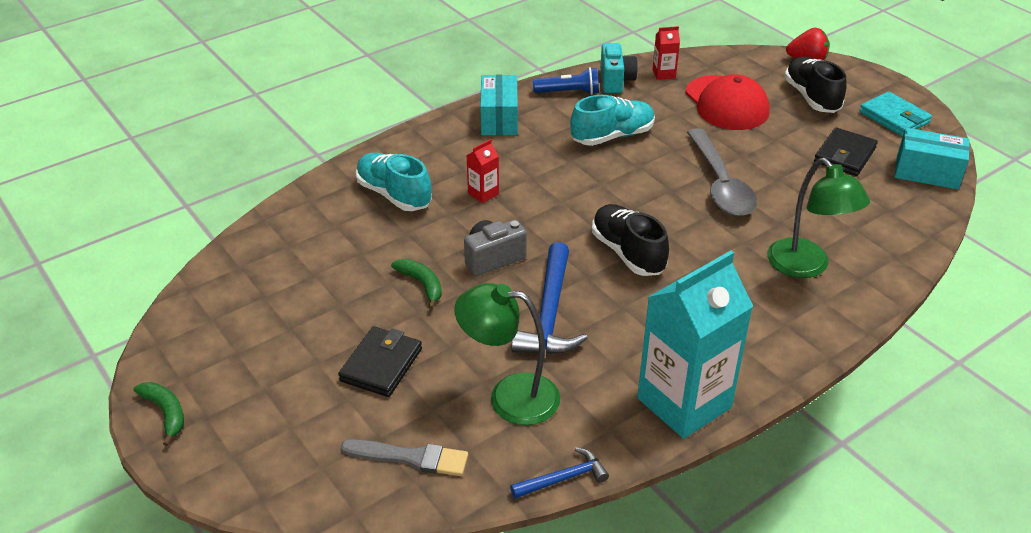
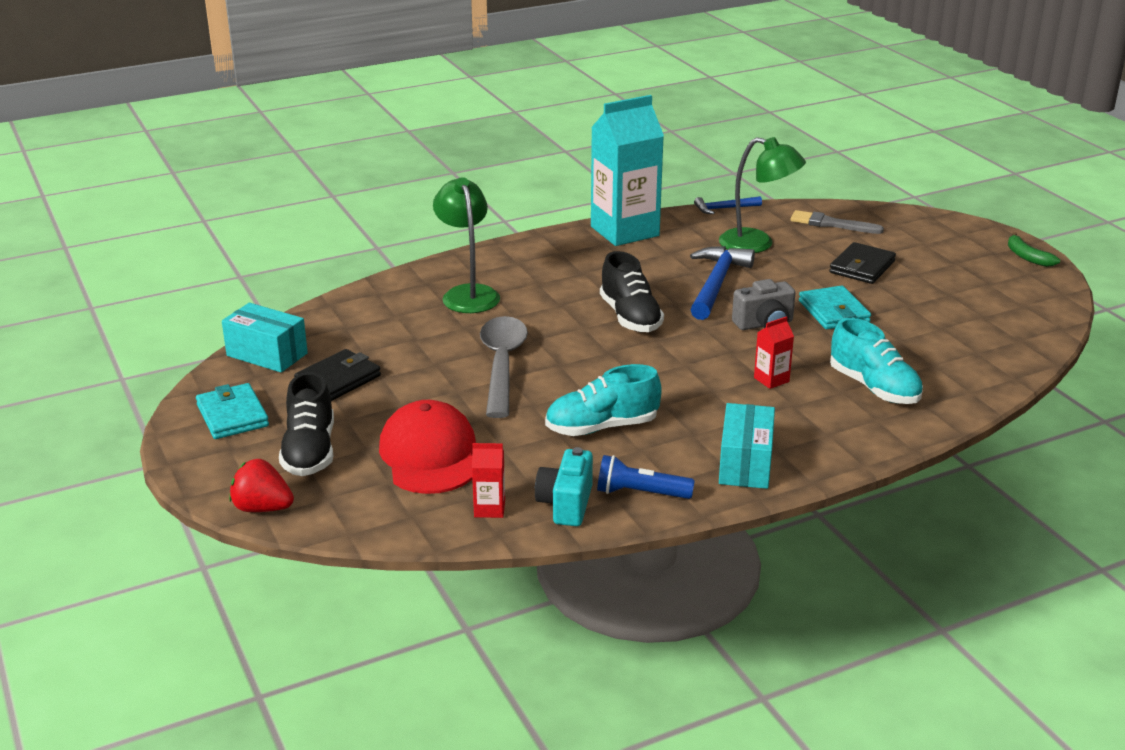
camera: 170 degrees left, 10 degrees down
green banana [391,259,442,309] -> turquoise wallet [799,285,871,329]

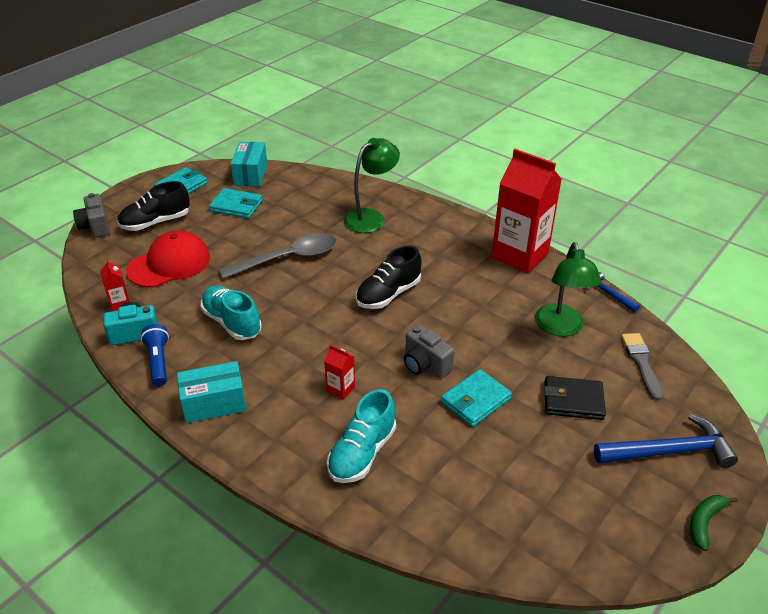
camera: 65 degrees right, 10 degrees up
red strawberry [229,459,294,512] -> grey camera [73,193,110,238]
black wallet [294,349,381,401] -> turquoise wallet [209,188,263,218]
turquoise carton [591,95,664,246] -> red carton [492,149,562,273]
blue hammer [690,246,755,320] -> blue hammer moved to [594,414,738,468]

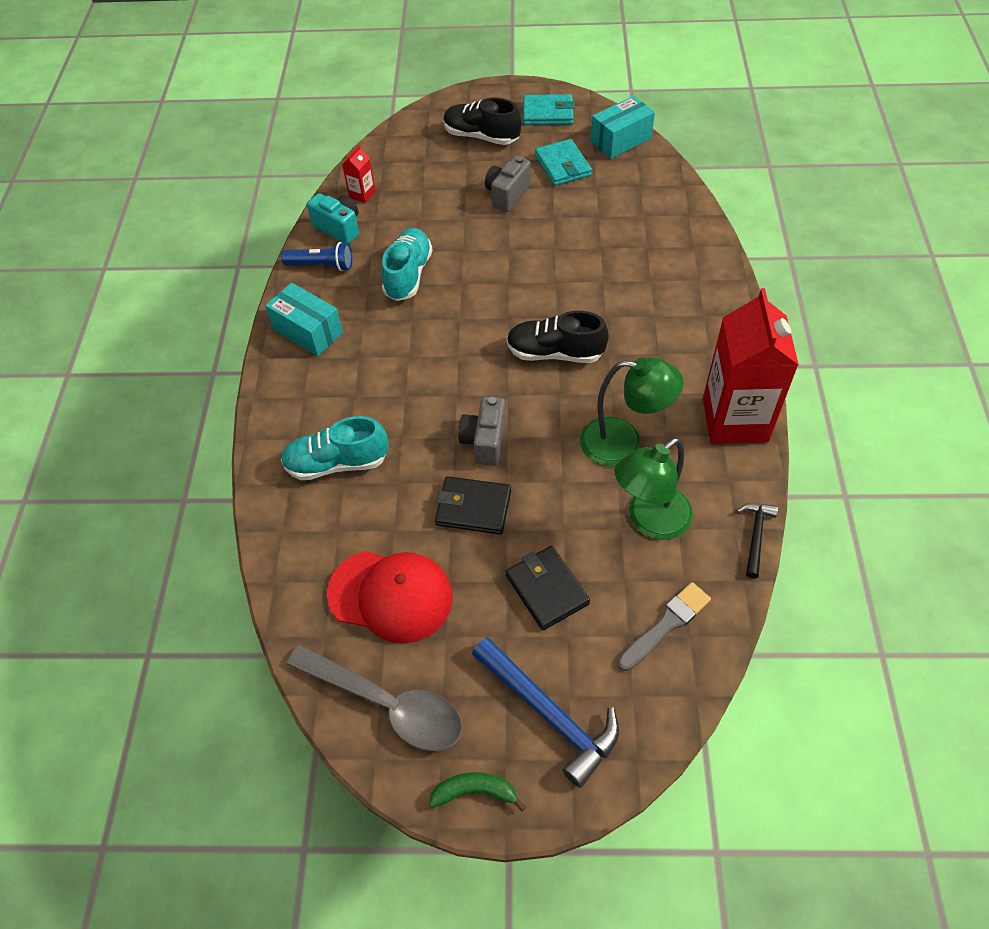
camera: 55 degrees right, 15 degrees up
grey camera [73,193,110,238] -> grey camera moved to [485,156,531,212]
red cap [126,231,210,288] -> red cap moved to [327,551,453,643]
blue flashlight [141,324,169,386] -> blue flashlight turned 60 degrees clockwise [281,242,352,271]
grey spoon [219,233,337,279] -> grey spoon moved to [287,645,463,751]
red carton [324,345,355,400] -> none
green lamp [344,138,400,233] -> green lamp moved to [580,358,684,466]
turquoise wallet [441,369,512,427] -> black wallet [435,476,511,535]
blue hammer [586,272,640,313] -> black hammer [737,503,778,579]

